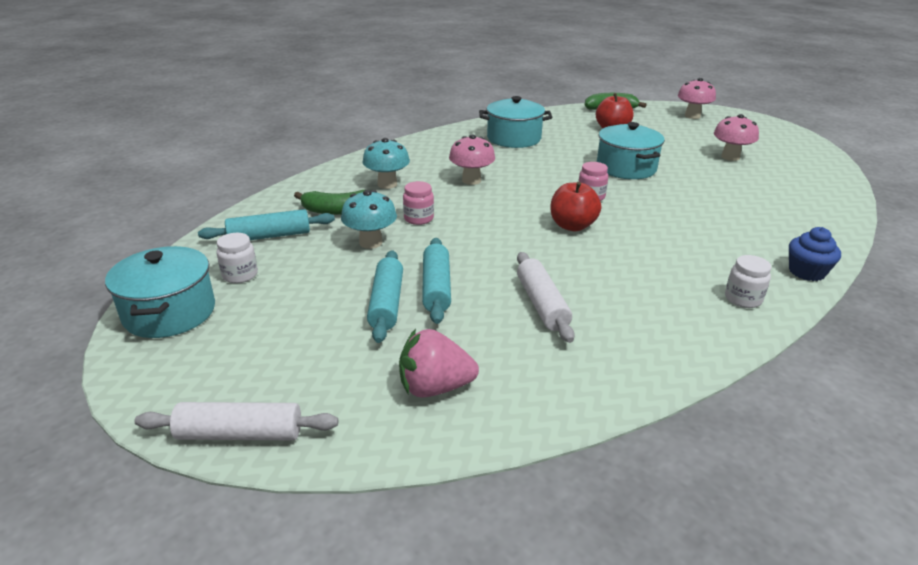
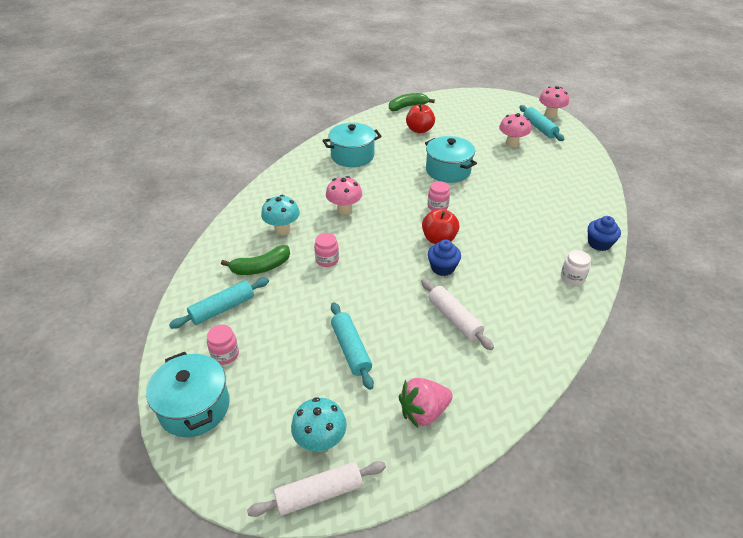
camera: 20 degrees left, 10 degrees up
white jar [217,233,258,283] -> pink jar [207,325,239,365]
turquoise mushroom [341,190,397,249] -> turquoise mushroom moved to [291,397,347,452]
turquoise rolling pin [422,238,451,324] -> turquoise rolling pin moved to [519,105,564,141]
pink mushroom [678,78,716,119] -> pink mushroom moved to [539,86,569,118]
none -> blue cupcake [428,240,461,276]

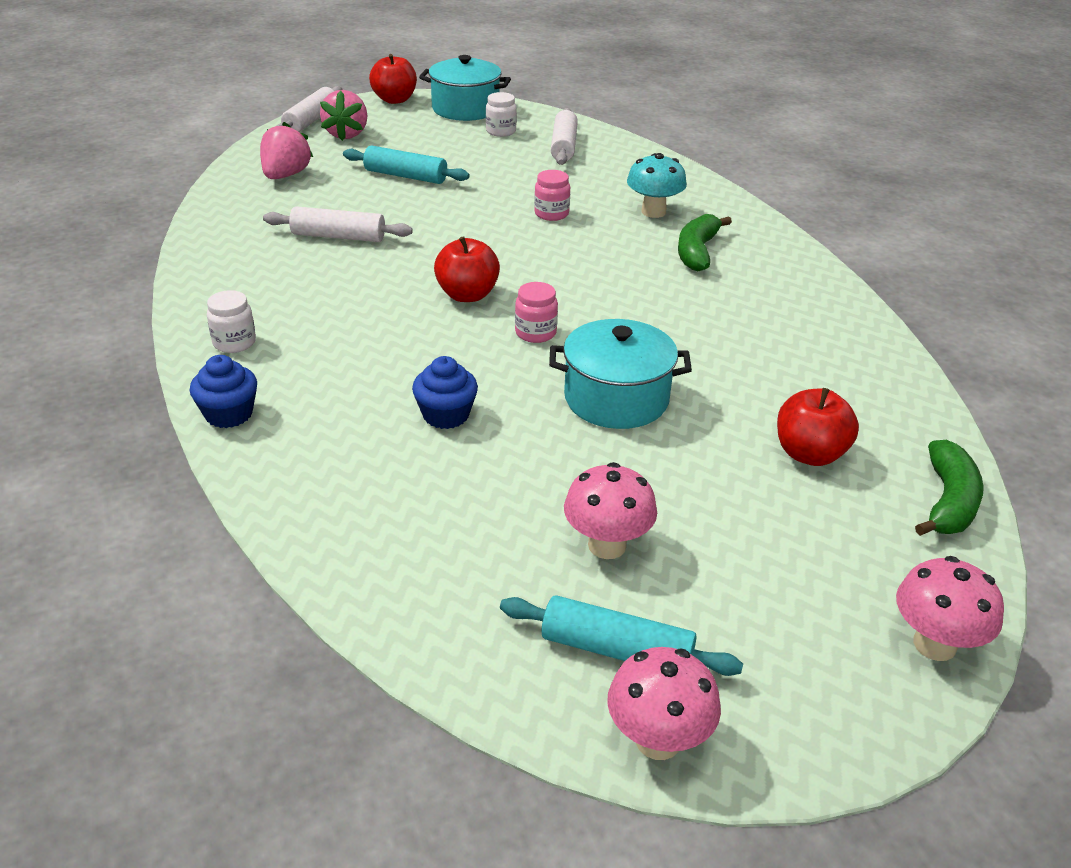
camera: 130 degrees right, 5 degrees down
turquoise rolling pin [169,278,269,329] -> white rolling pin [550,108,578,165]
pink jar [207,325,239,365] -> white jar [486,92,517,137]
green banana [221,245,290,275] -> green banana moved to [678,214,732,271]
turquoise mushroom [291,397,347,452] -> pink strawberry [320,90,368,141]
turquoise pot [323,123,382,167] -> none
pink mushroom [326,176,362,215] -> pink mushroom moved to [896,556,1004,661]
blue cupcake [428,240,461,276] -> blue cupcake moved to [412,356,478,429]
none -> red apple [369,54,417,104]

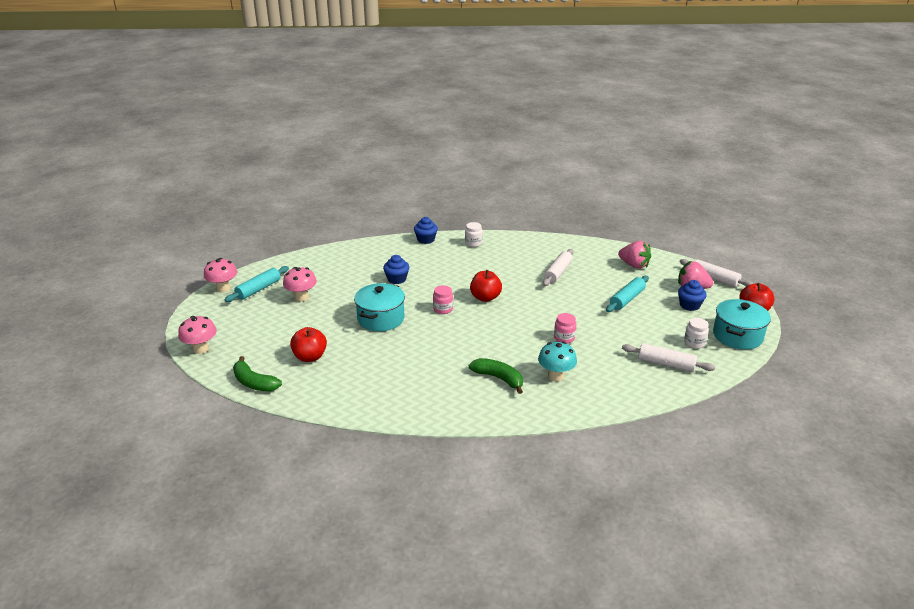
camera: 110 degrees right, 5 degrees down
none -> blue cupcake [678,280,707,311]

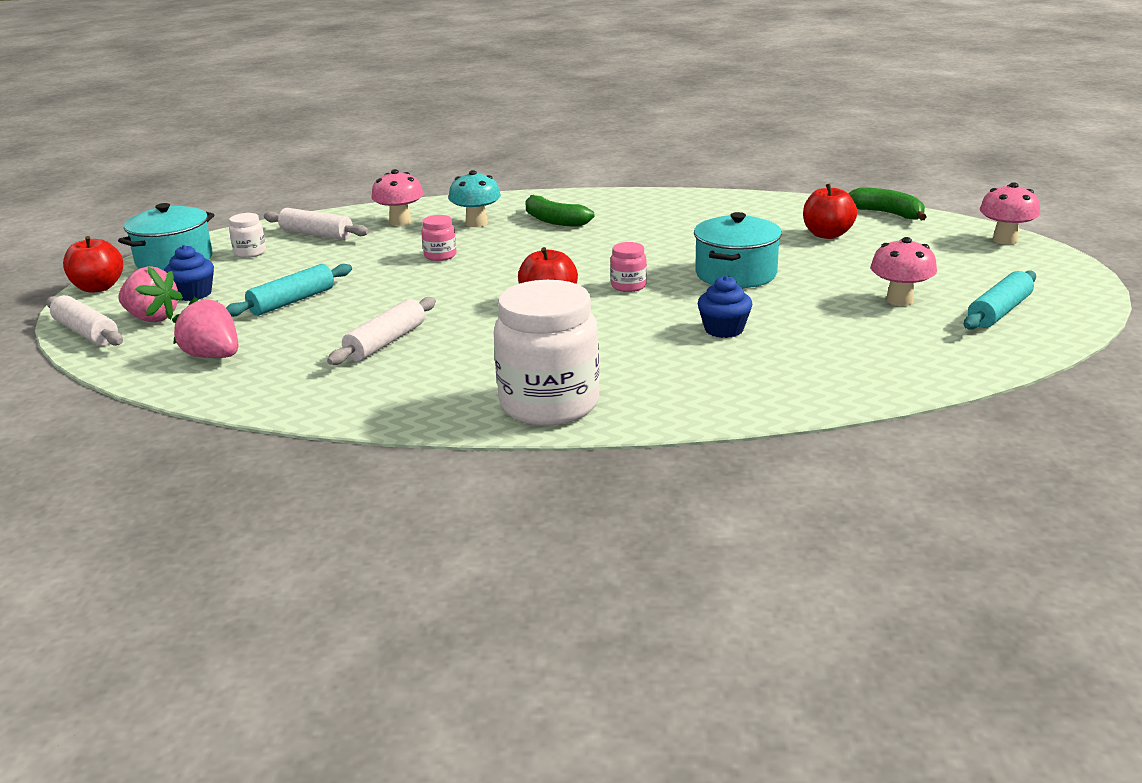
camera: 175 degrees left, 5 degrees down
pink mushroom [204,258,237,293] -> pink mushroom moved to [371,169,423,226]
blue cupcake [414,217,438,244] -> none
white jar [465,222,483,247] -> white jar [494,280,600,426], size x2.29

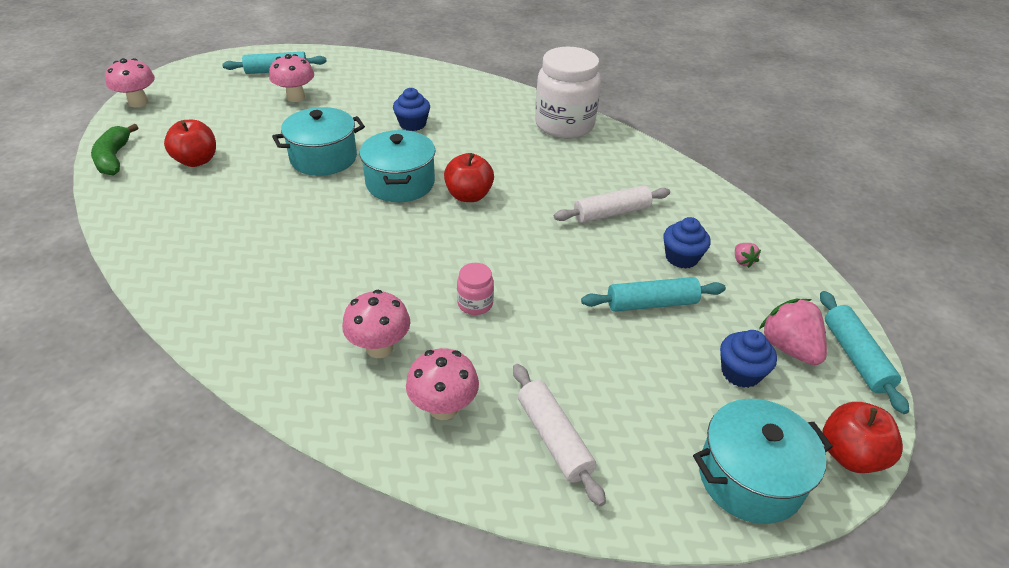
camera: 145 degrees left, 15 degrees up
white rolling pin [46,295,123,346] -> turquoise rolling pin [820,291,909,414]
pink strawberry [172,297,238,358] -> pink strawberry [735,243,761,268], size x0.48
white jar [229,213,266,258] -> none
turquoise mushroom [449,170,501,227] -> pink mushroom [342,290,410,358]
green banana [525,195,594,227] -> none
pink jar [610,242,647,292] -> turquoise pot [359,130,436,202]
none -> blue cupcake [663,217,711,269]

